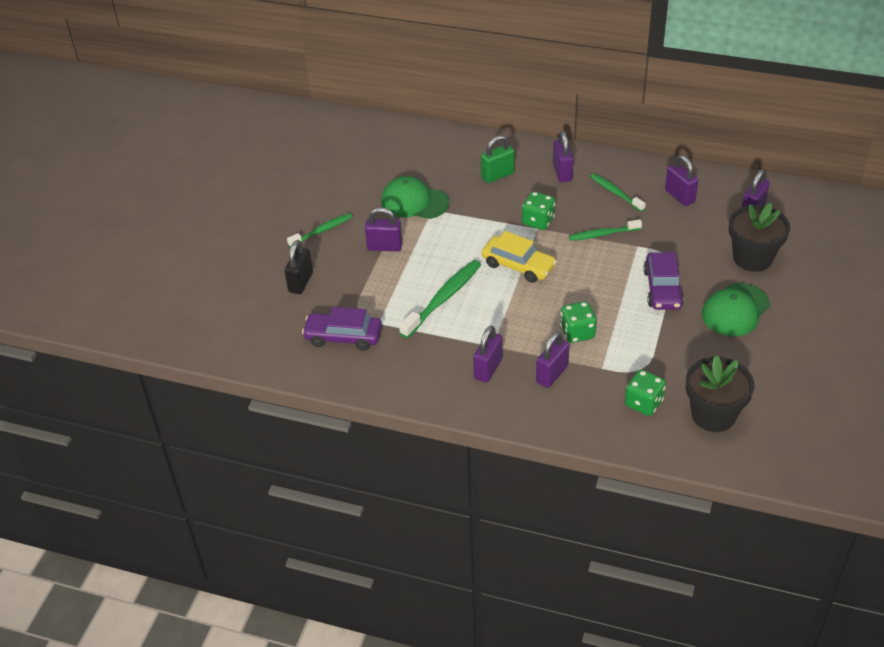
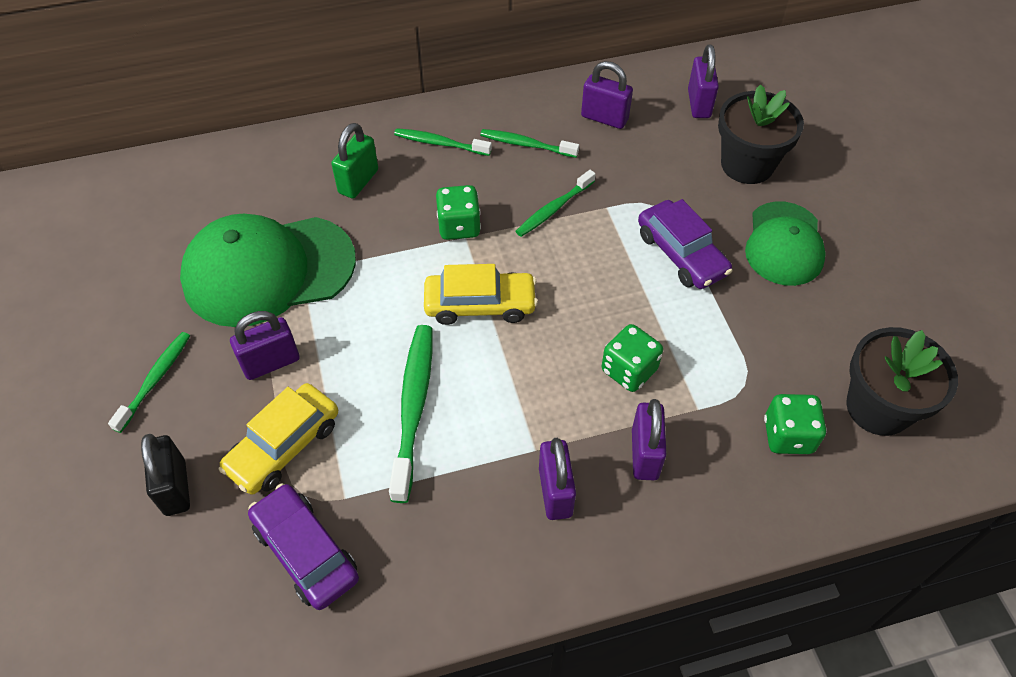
camera: 35 degrees left, 10 degrees up
purple car [302,307,382,351] -> purple car turned 75 degrees clockwise [248,484,359,610]
green cap [381,176,449,219] -> green cap [180,213,356,327], size x1.59
purple padlock [553,131,574,182] -> green toothbrush [394,128,492,156]
none -> yellow car [219,383,338,495]

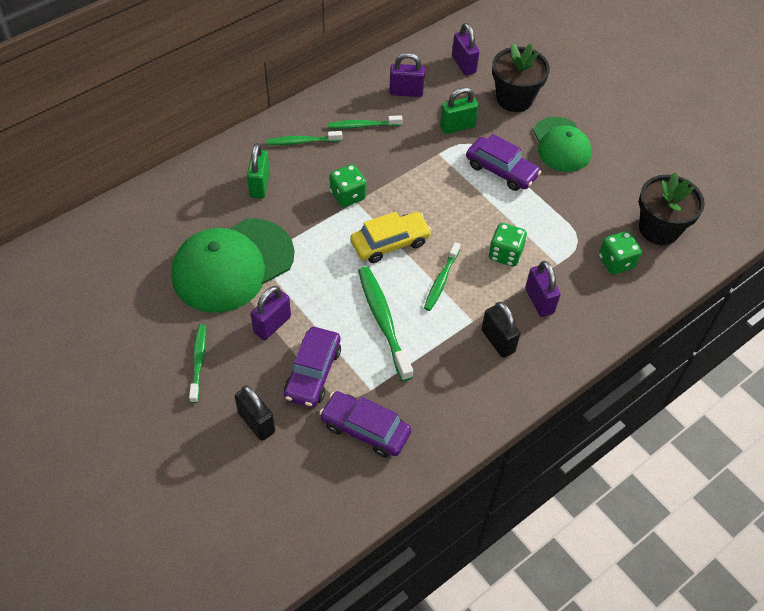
camera: 25 degrees left, 0 degrees up
yellow car [219,383,338,495] -> purple car [284,327,341,407]
green toothbrush [516,170,596,237] -> green toothbrush moved to [424,242,461,311]
purple padlock [539,438,576,520] -> black padlock [481,302,520,358]
none -> green padlock [440,87,479,134]

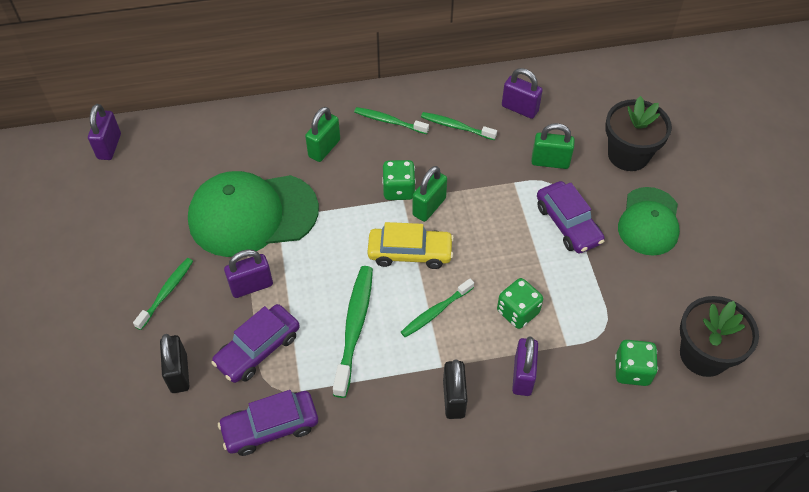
camera: 30 degrees right, 0 degrees up
purple car [319,391,411,458] -> purple car turned 75 degrees counterclockwise [218,390,318,456]
purple padlock [452,23,480,76] -> purple padlock moved to [88,104,121,160]
none -> green padlock [412,166,447,222]

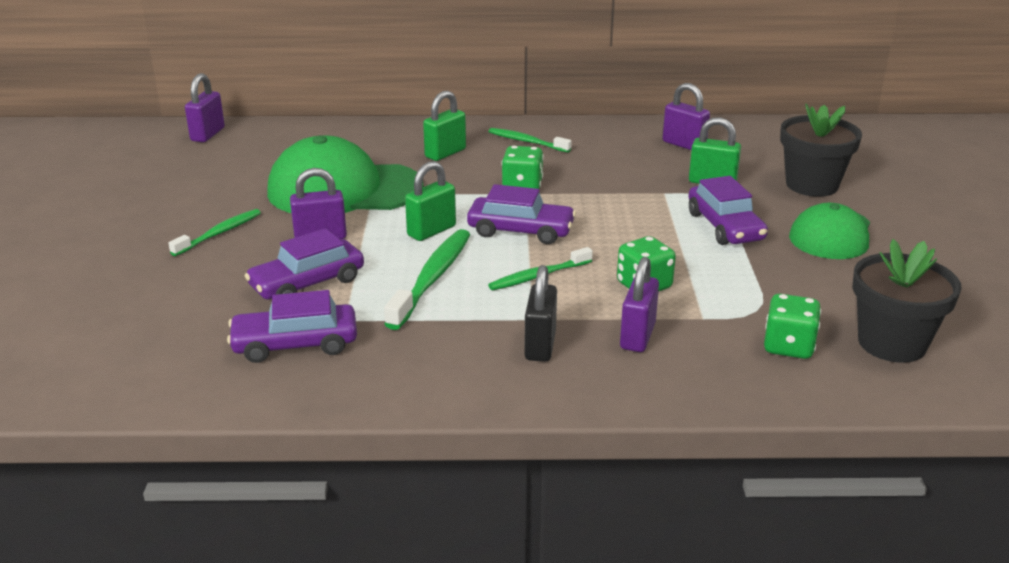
camera: 10 degrees right, 25 degrees down
black padlock [160,334,189,393] -> none
yellow car [368,222,454,269] -> purple car [467,184,576,244]
green padlock [412,166,447,222] -> green padlock moved to [405,161,456,241]
green toothbrush [421,112,497,140] -> none

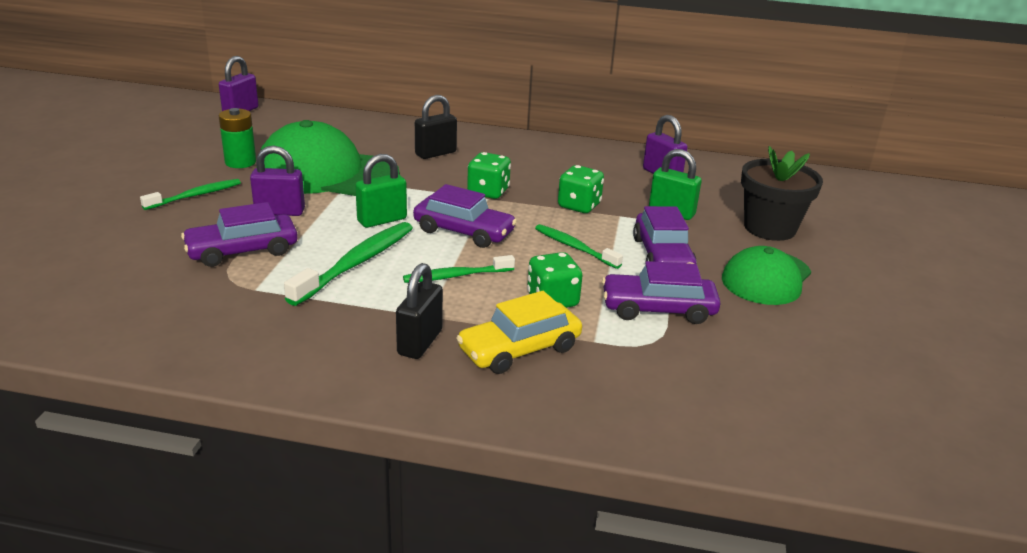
camera: 10 degrees right, 0 degrees up
purple car [227,290,357,363] -> purple car moved to [602,261,721,324]
green padlock [423,91,466,161] -> black padlock [415,95,457,159]
green toothbrush [488,128,572,153] -> green toothbrush moved to [535,224,623,269]
purple padlock [620,257,659,352] -> yellow car [457,291,582,374]
green dice [764,294,821,359] -> green dice moved to [558,165,604,213]
black flower pot [852,239,962,363] -> none
none -> green battery [219,108,256,168]

